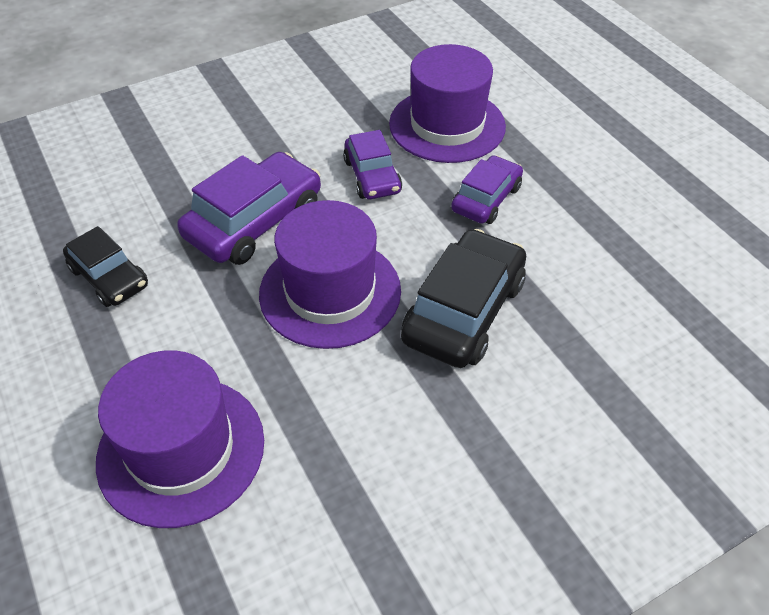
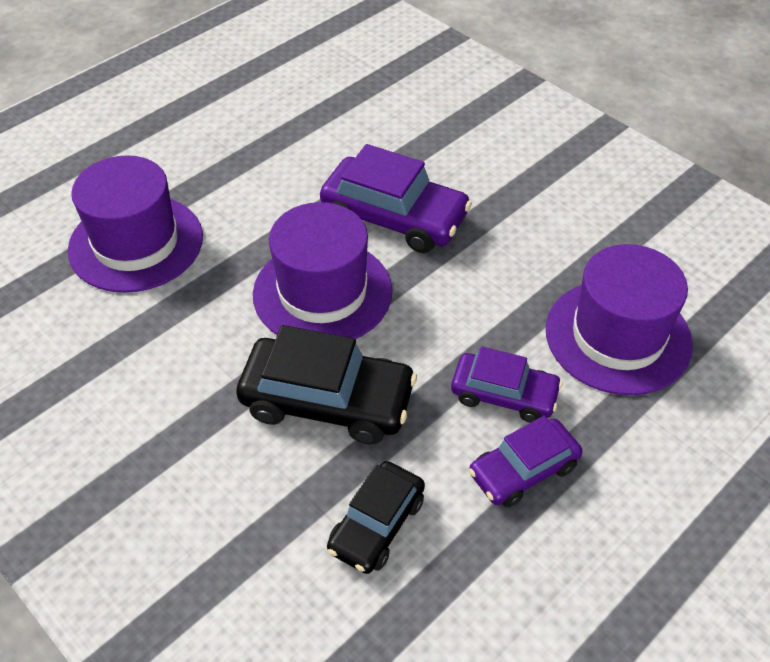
camera: 75 degrees right, 0 degrees up
black car [63,226,148,307] -> black car moved to [327,461,425,574]
purple car [343,130,402,199] -> purple car moved to [469,416,582,508]

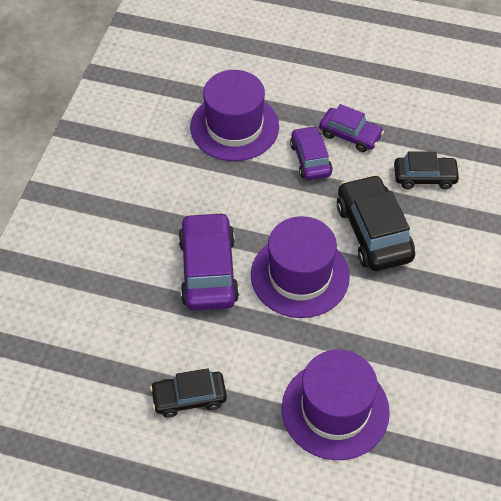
camera: 120 degrees left, 5 degrees up
none -> black car [150,368,227,418]

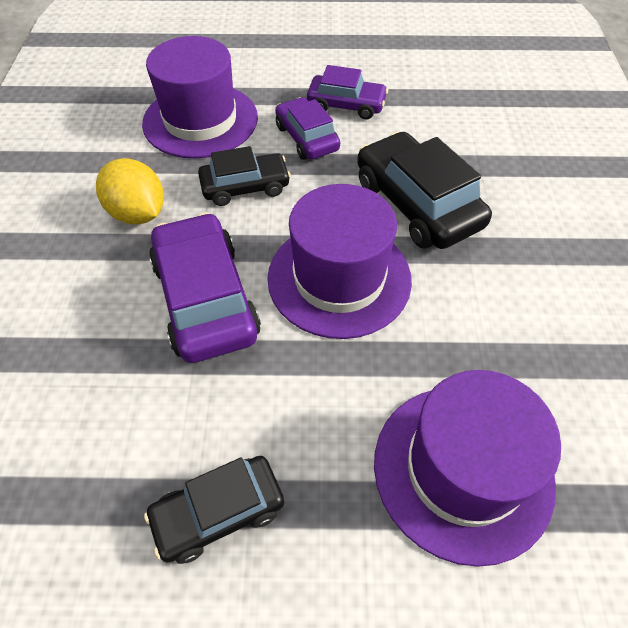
camera: 15 degrees left, 0 degrees up
black car [394,151,460,189] -> black car moved to [198,146,291,206]
none -> yellow lemon [96,158,164,225]

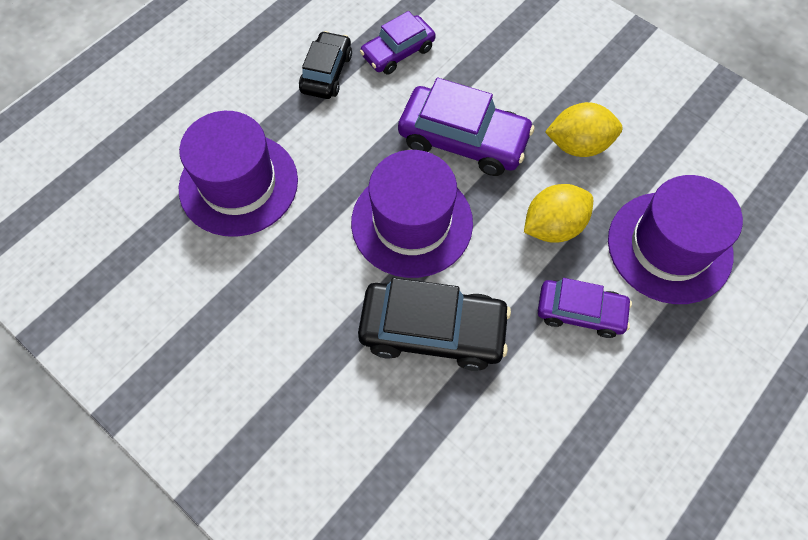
camera: 130 degrees right, 10 degrees up
black car [198,146,291,206] -> yellow lemon [524,184,593,243]
purple car [307,65,388,120] -> purple car moved to [360,11,436,74]

